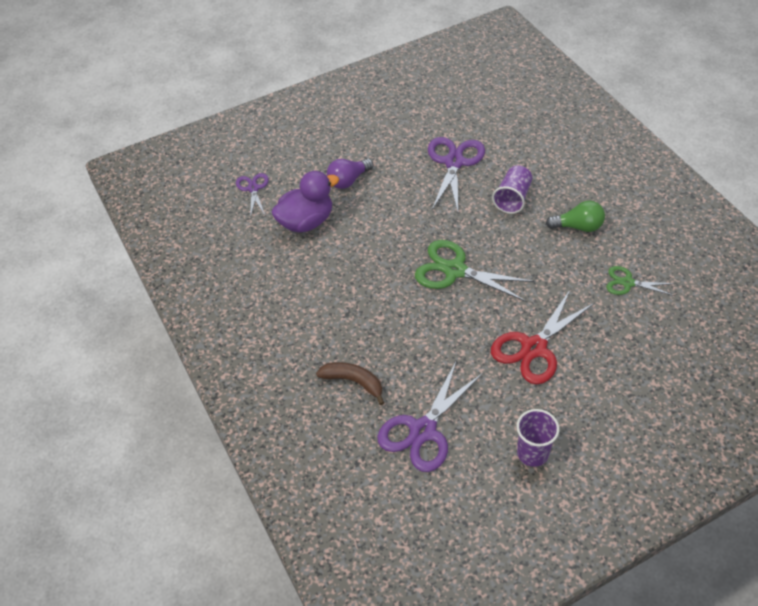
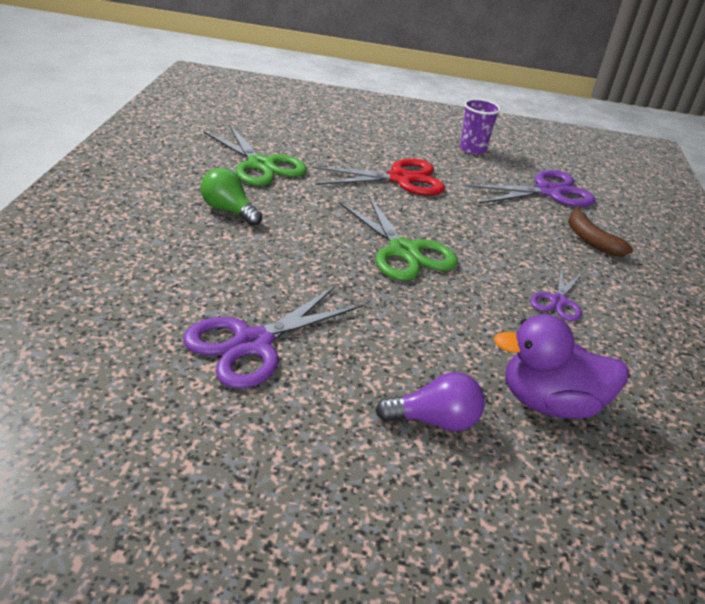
camera: 150 degrees left, 15 degrees down
purple scissors [236,173,269,218] -> purple scissors moved to [530,268,582,321]
purple cup [492,165,532,214] -> none
green scissors [606,266,675,296] -> green scissors [203,124,307,186], size x1.77

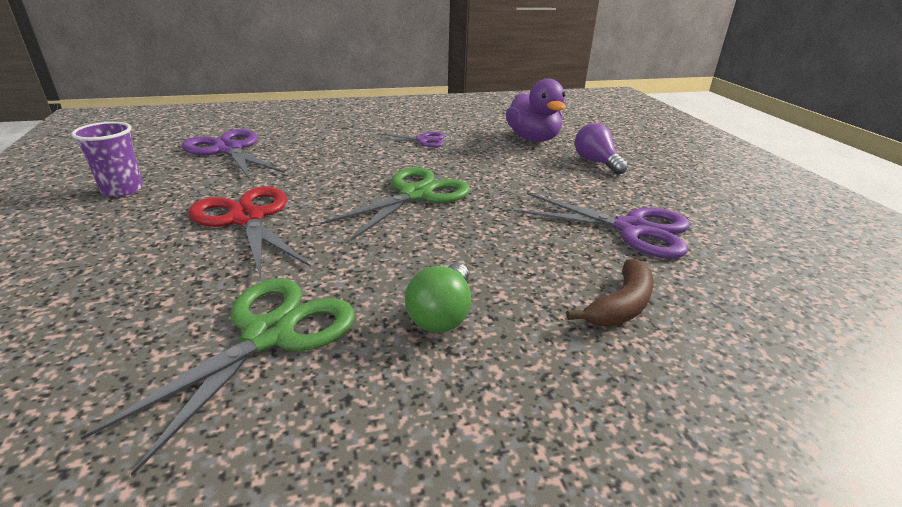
camera: 110 degrees left, 5 degrees down
brown banana [568,206,633,256] -> brown banana moved to [566,259,654,326]

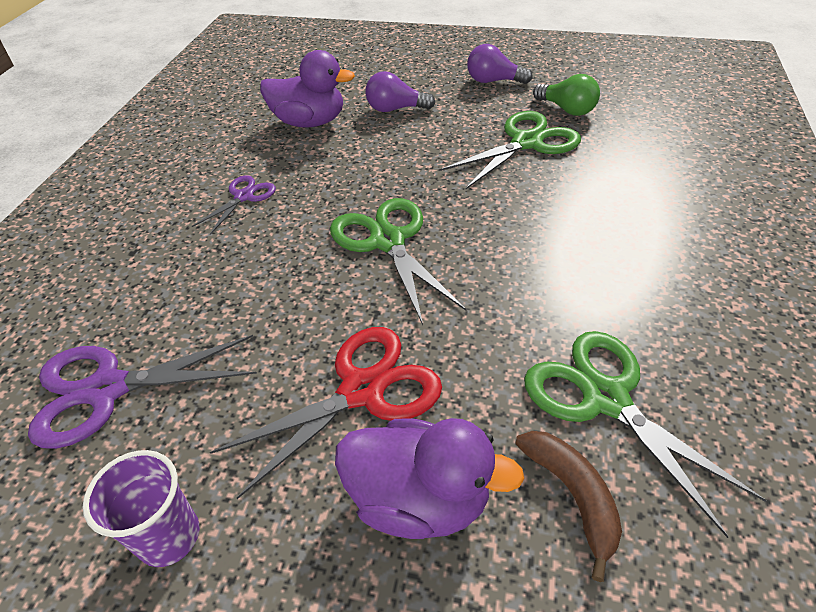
camera: 60 degrees left, 15 degrees up
red scissors [188,187,311,279] -> red scissors turned 150 degrees clockwise [210,327,442,499]
green light bulb [405,263,471,333] -> green light bulb moved to [533,74,600,116]
purple scissors [515,193,690,258] -> green scissors [439,111,581,190]
brown banana [566,259,654,326] -> brown banana moved to [515,431,622,582]
none -> purple duck [335,418,525,539]
none -> purple light bulb [467,44,533,84]

